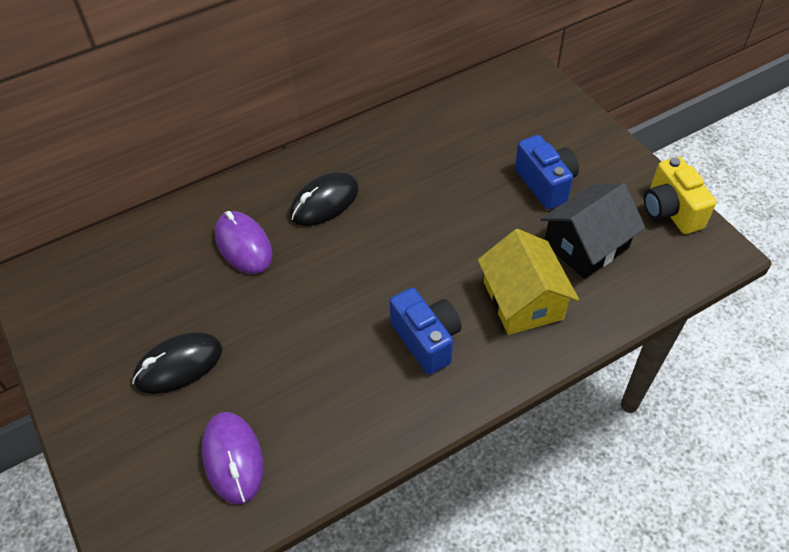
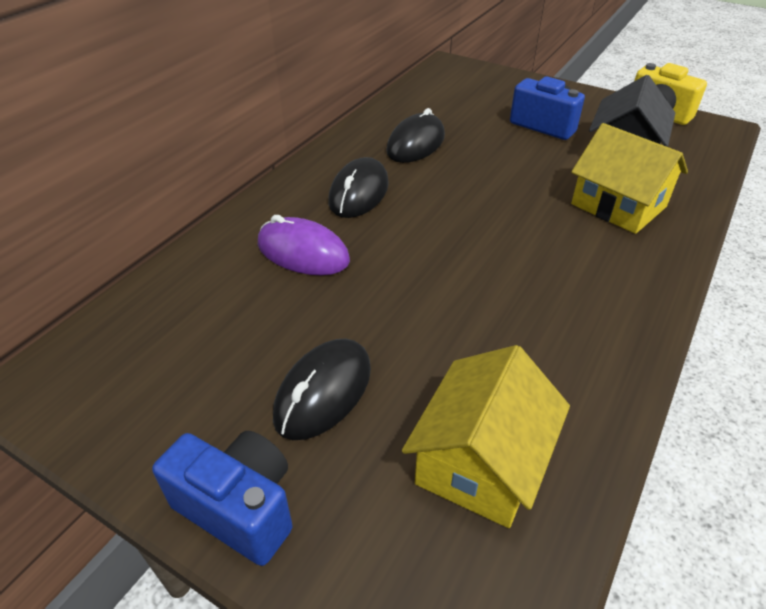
camera: 30 degrees left, 10 degrees down
purple mouse [202,412,264,504] -> yellow house [402,345,570,528]
blue camera [390,288,462,375] -> blue camera moved to [152,431,293,566]
none -> black mouse [386,108,445,163]

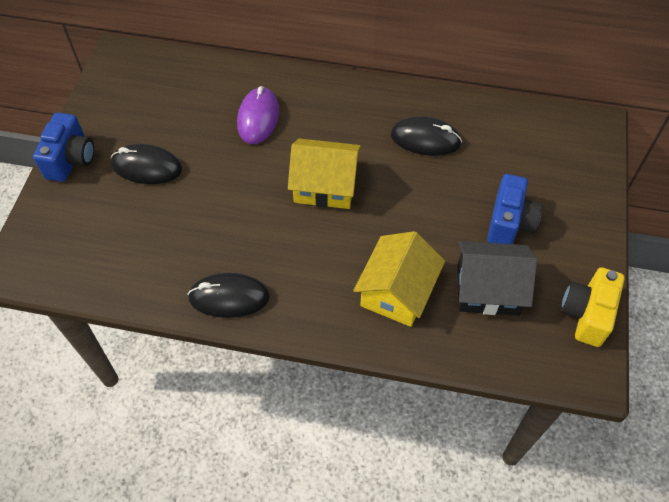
camera: 70 degrees right, 15 degrees up
black mouse [328,157,389,218] -> black mouse moved to [187,273,270,318]
yellow house [402,345,570,528] -> yellow house moved to [288,139,361,209]

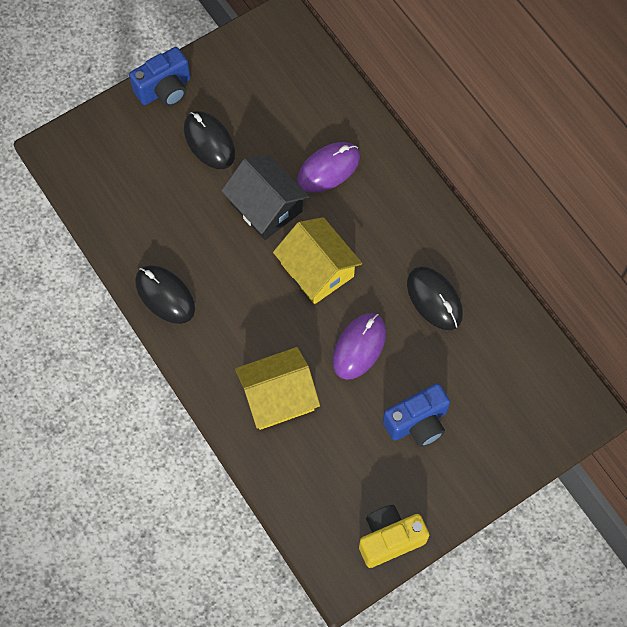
camera: 45 degrees right, 10 degrees up
black house [458,241,537,316] -> black house moved to [221,155,309,240]
none -> purple mouse [333,313,386,380]

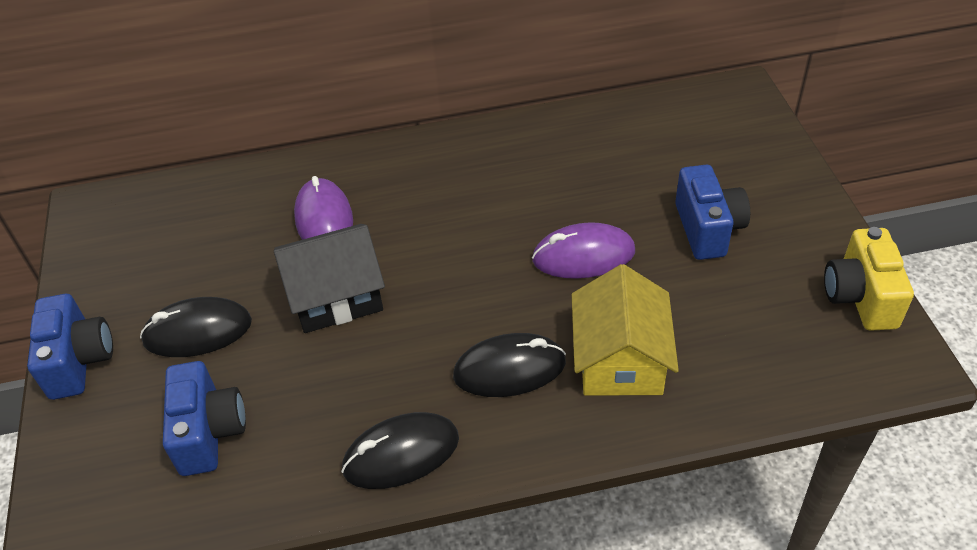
camera: 65 degrees left, 20 degrees down
yellow house [273,217,362,304] -> none
purple mouse [333,313,386,380] -> purple mouse turned 60 degrees counterclockwise [532,222,635,279]
black mouse [407,267,463,330] -> black mouse moved to [453,333,566,397]
none -> blue camera [163,361,246,476]

